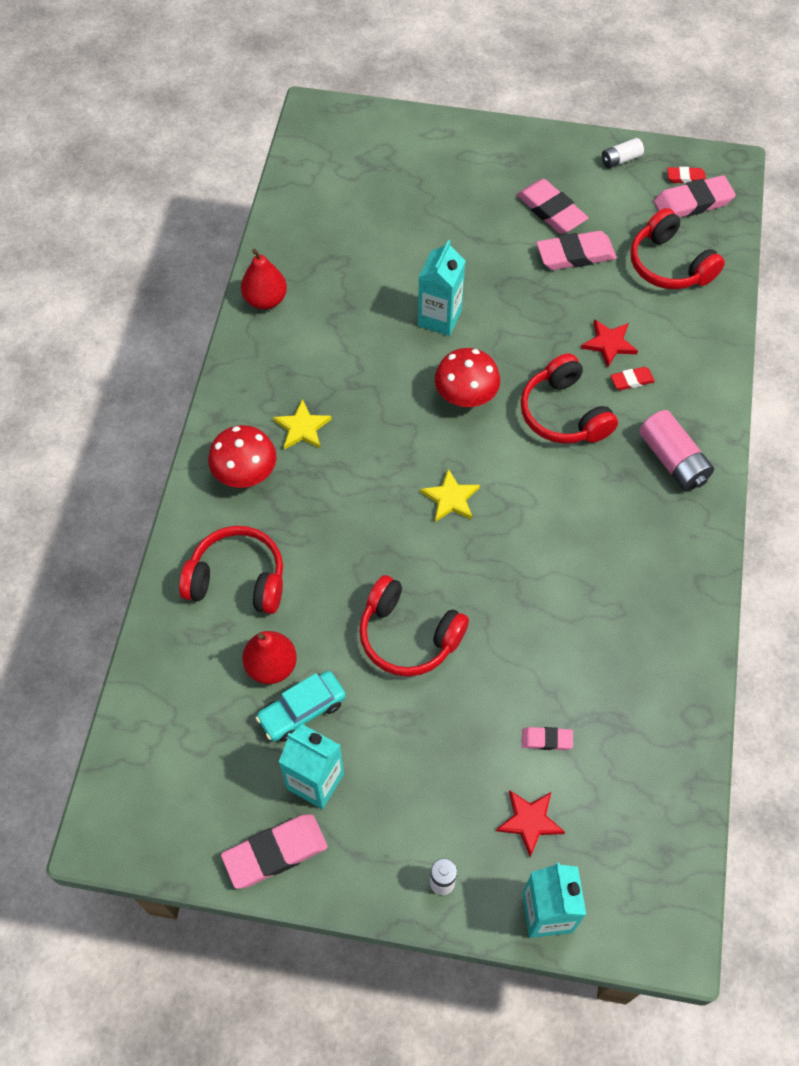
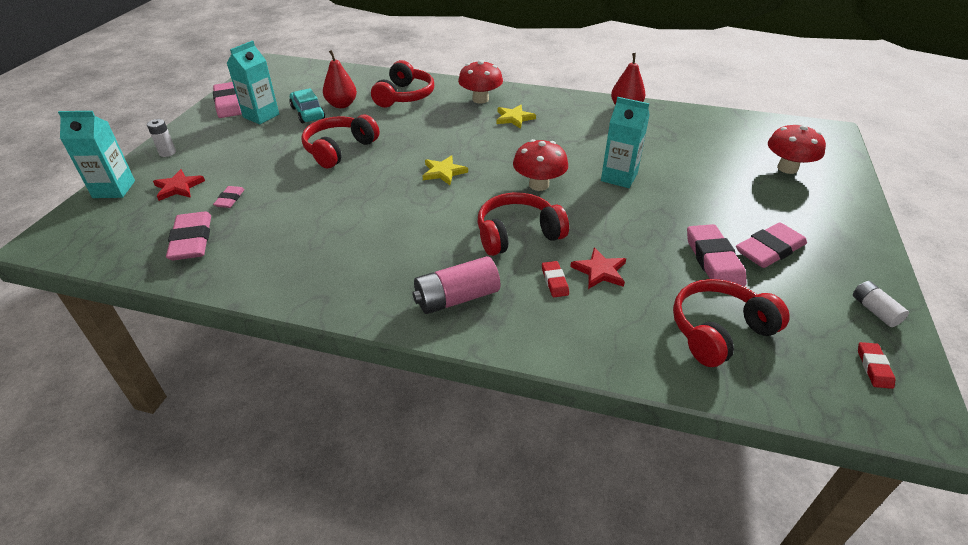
camera: 95 degrees right, 20 degrees down
pink eraser [654,175,736,218] -> pink eraser moved to [166,211,211,260]
none -> red mushroom [768,123,826,174]

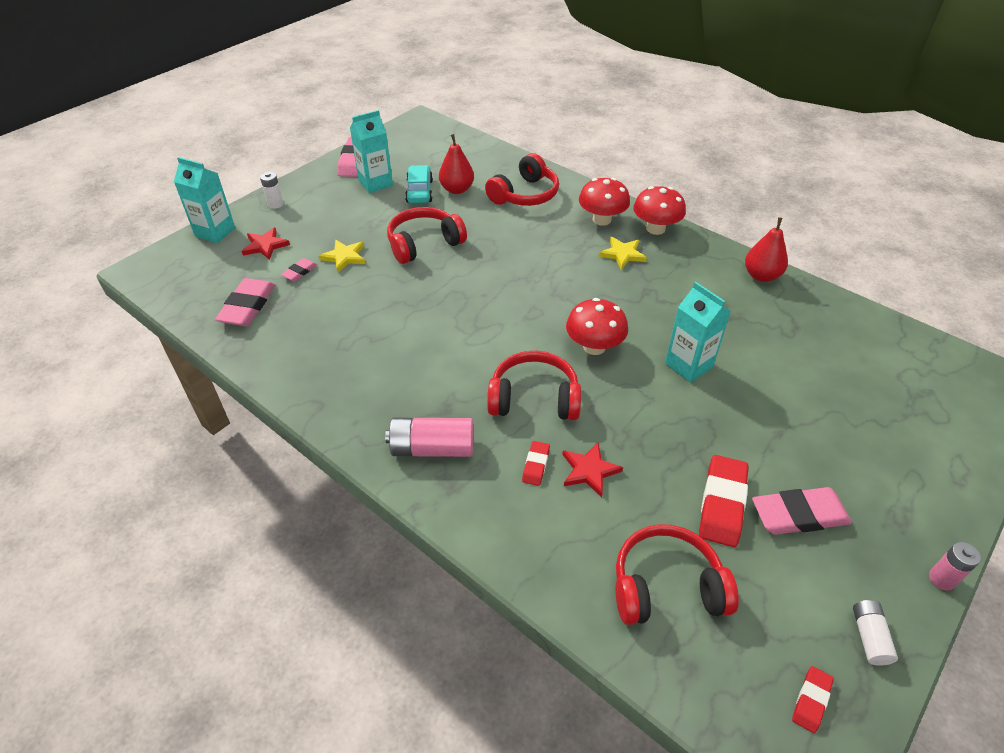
camera: 25 degrees right, 5 degrees up
yellow star [423,155,468,185] -> yellow star moved to [319,240,366,272]
pink eraser [687,224,746,286] -> red eraser [699,455,749,547]
red mushroom [768,123,826,174] -> red mushroom moved to [633,186,686,235]
none -> pink battery [929,542,981,591]

